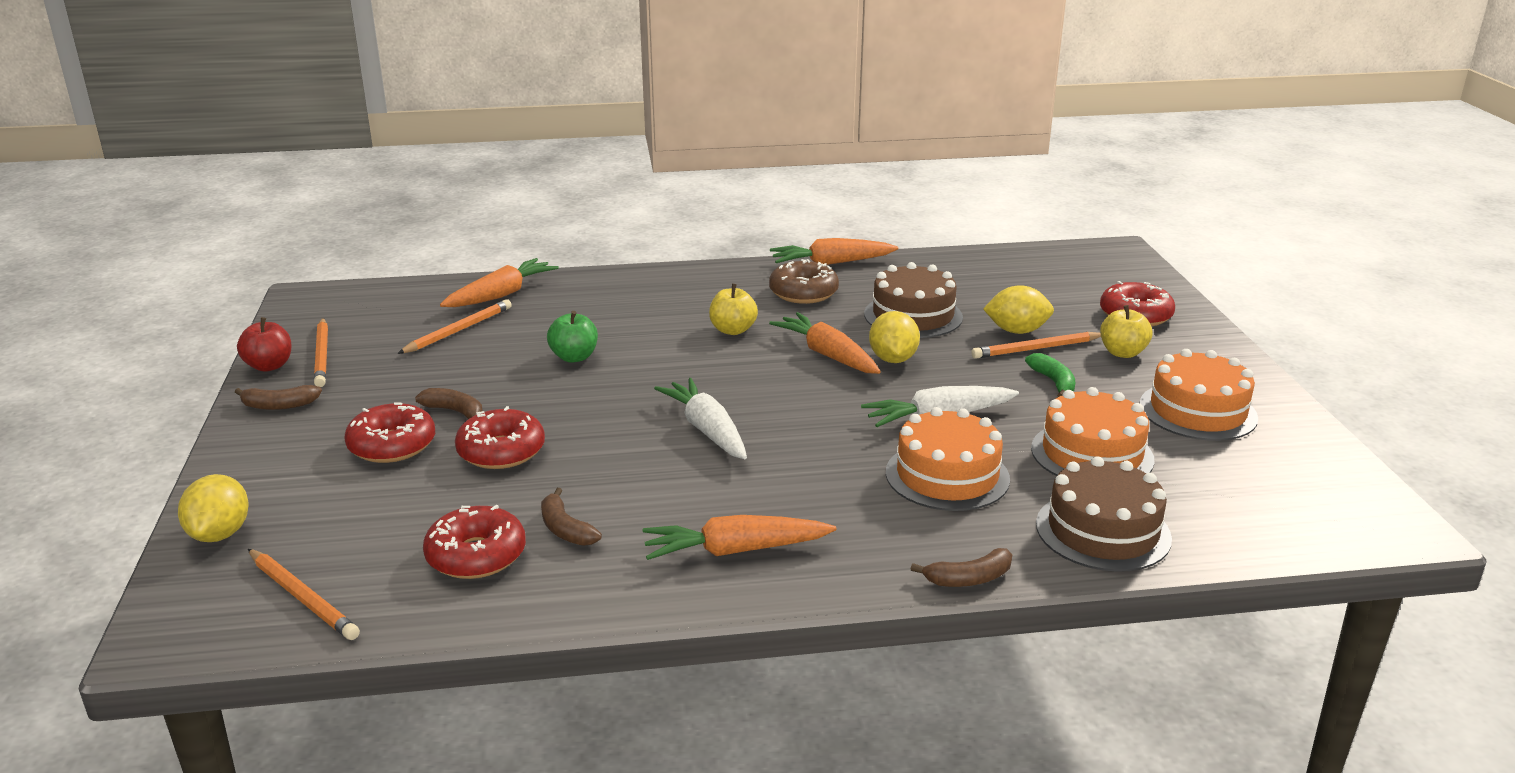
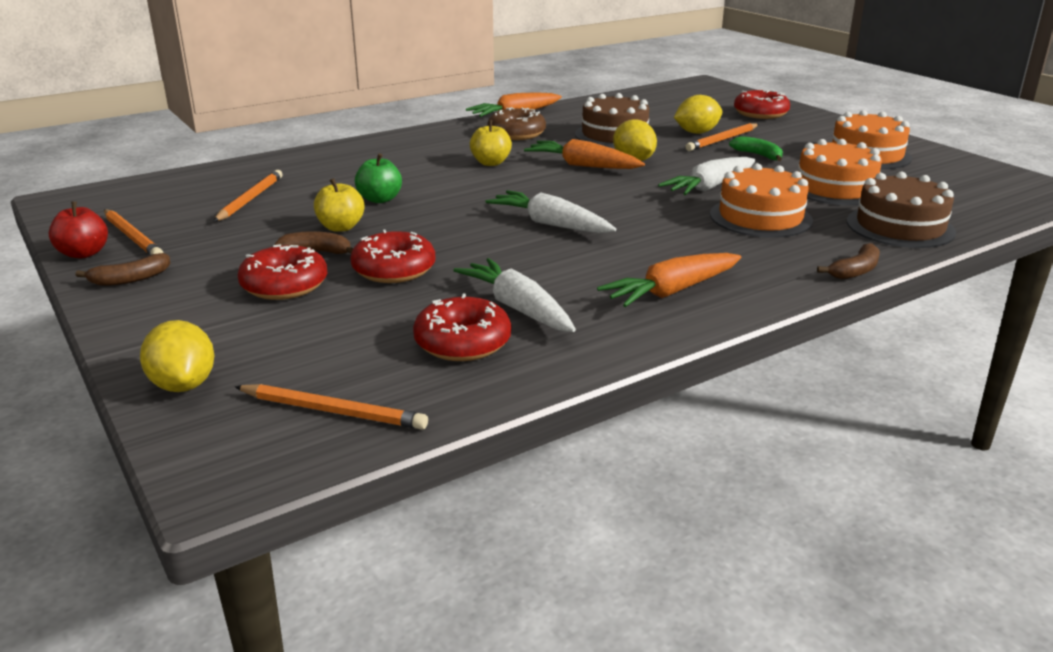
camera: 25 degrees left, 0 degrees up
orange carrot [440,258,559,307] -> none
brown banana [541,488,602,546] -> white carrot [453,258,576,332]
yellow apple [1100,305,1152,358] -> yellow apple moved to [314,178,365,232]

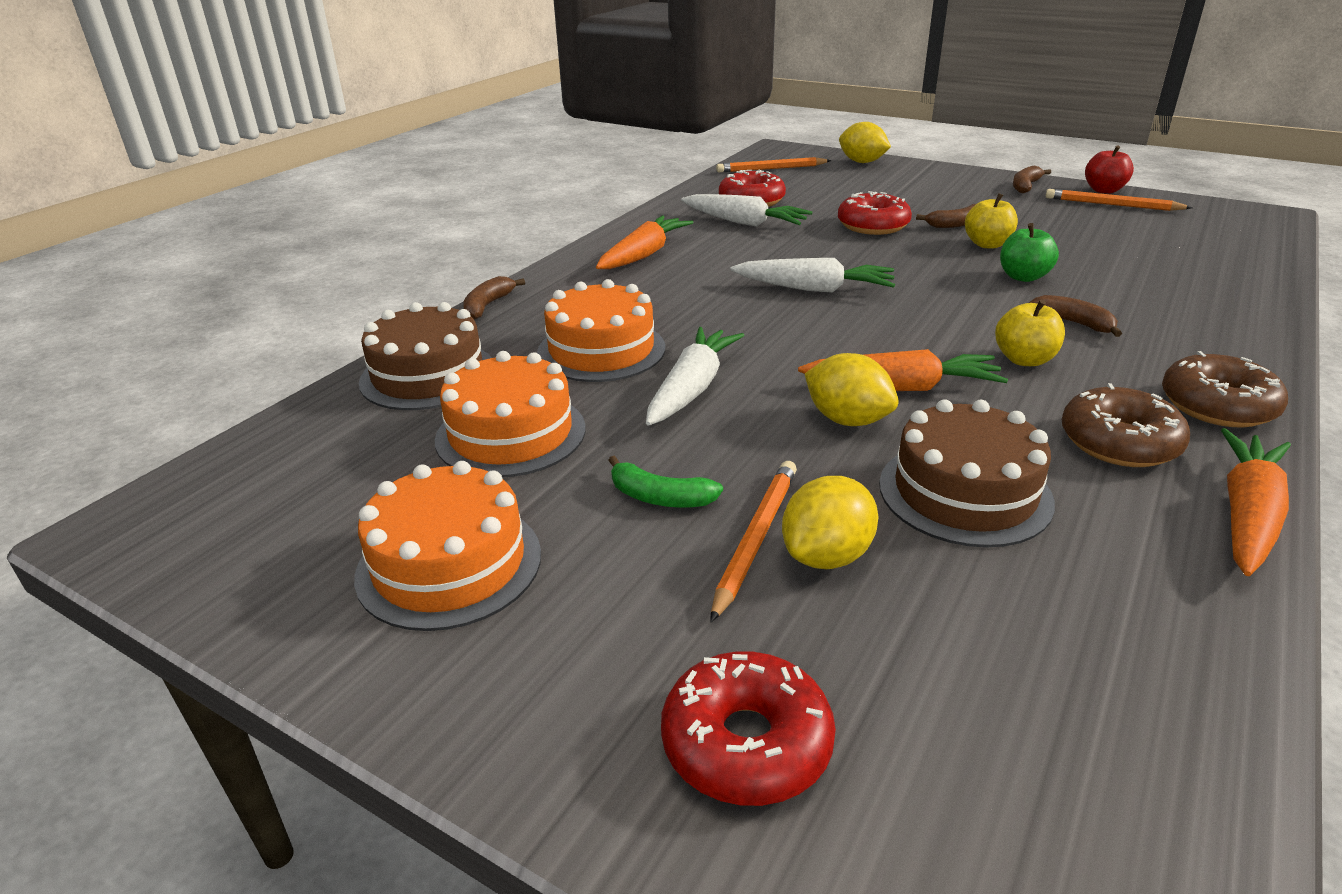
camera: 155 degrees right, 5 degrees up
orange pencil [213,170,282,222] -> none
red donut [238,244,328,300] -> none
none -> brown banana [1029,295,1122,337]
none -> brown donut [1162,351,1288,428]

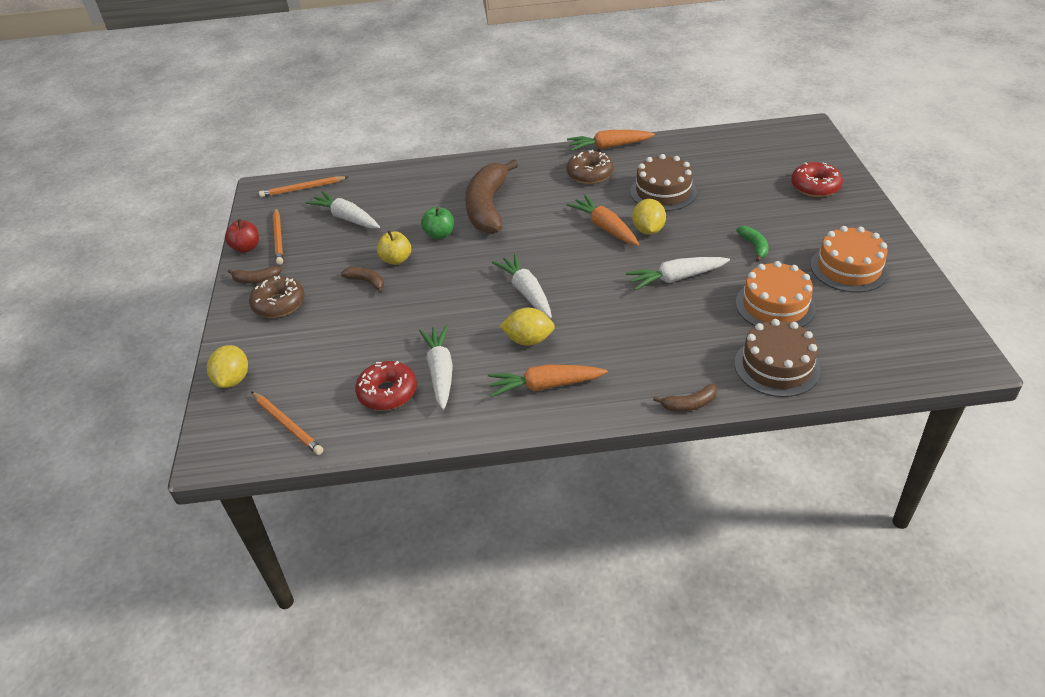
camera: 125 degrees left, 10 degrees up
orange cake [537,279,665,382] -> none
orange pencil [710,461,797,622] -> orange pencil moved to [259,176,348,197]
yellow lemon [782,476,878,569] -> yellow lemon moved to [499,308,555,346]
red donut [838,191,912,235] -> none
yellow apple [995,299,1065,366] -> none
brown banana [1029,295,1122,337] -> brown banana [465,159,518,234], size x2.34
brown donut [1162,351,1288,428] -> brown donut moved to [249,276,305,318]
none -> white carrot [306,191,380,228]

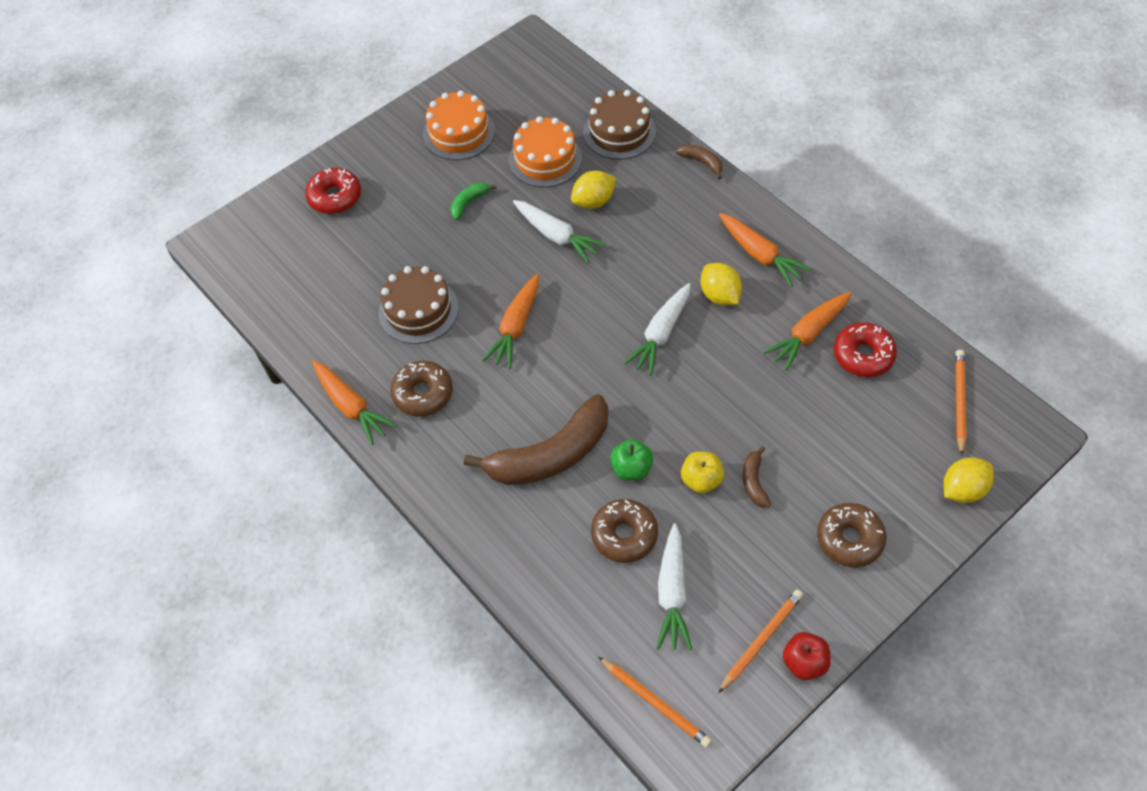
camera: 125 degrees left, 15 degrees up
brown banana [228,266,282,284] -> none
white carrot [419,325,453,410] -> orange carrot [763,291,852,371]
yellow lemon [632,199,666,235] -> yellow lemon moved to [571,171,616,209]
none -> brown donut [591,499,658,563]

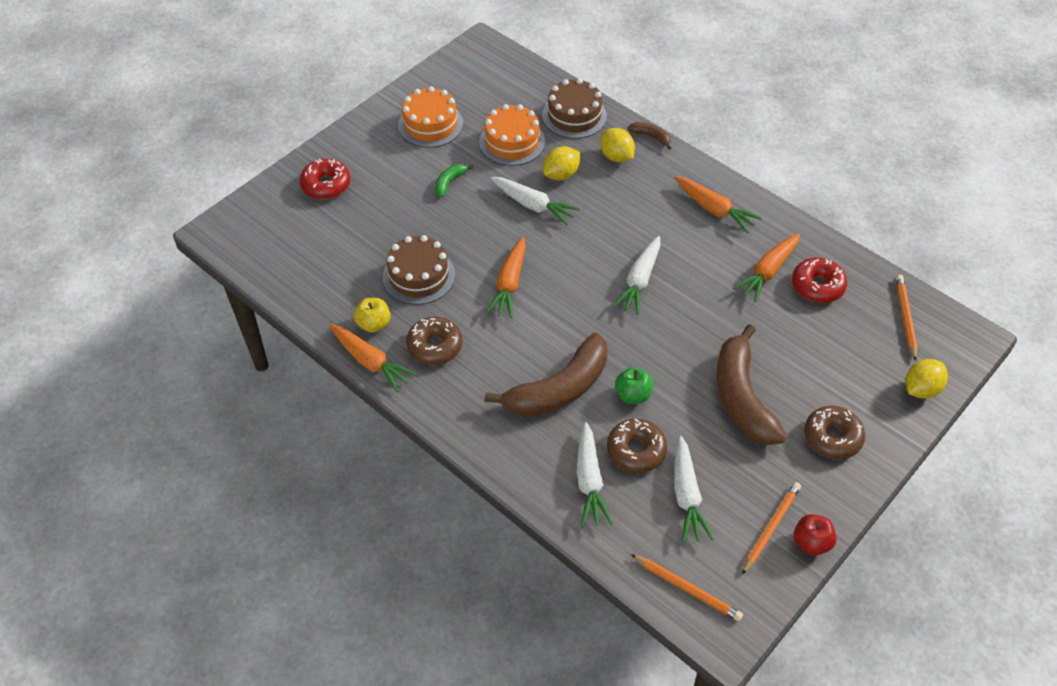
camera: 10 degrees left, 5 degrees down
yellow apple [681,451,724,493] -> yellow apple moved to [354,298,391,333]
yellow lemon [701,263,742,305] -> yellow lemon moved to [600,128,635,162]
brown banana [743,446,771,507] -> brown banana [716,324,787,445], size x2.34
none -> white carrot [577,422,613,527]

